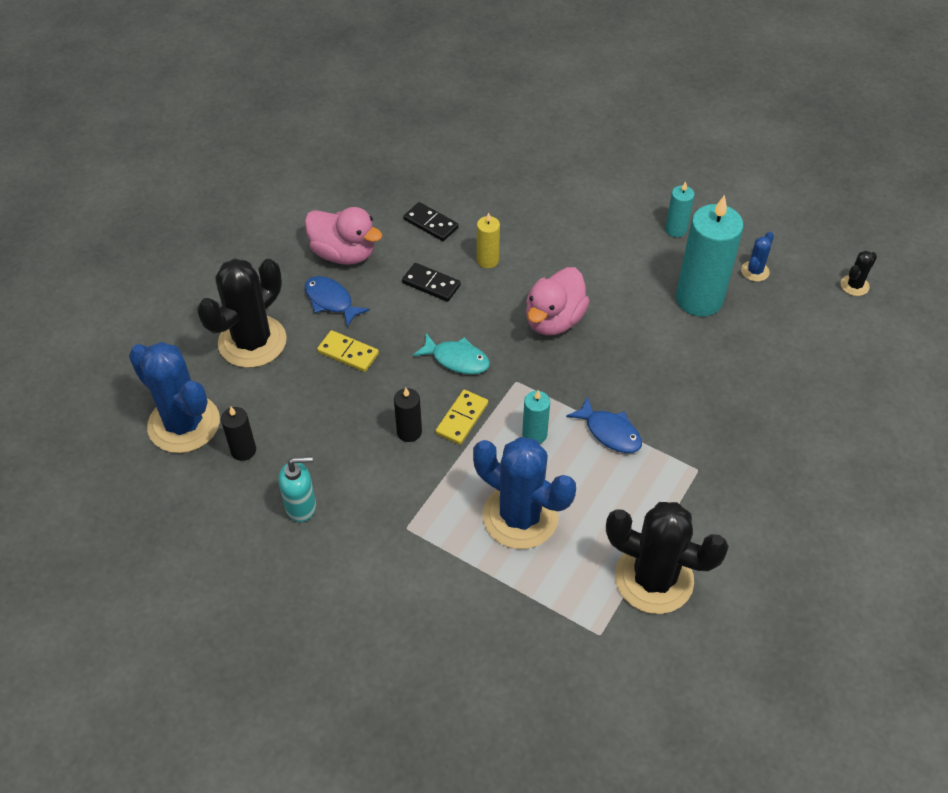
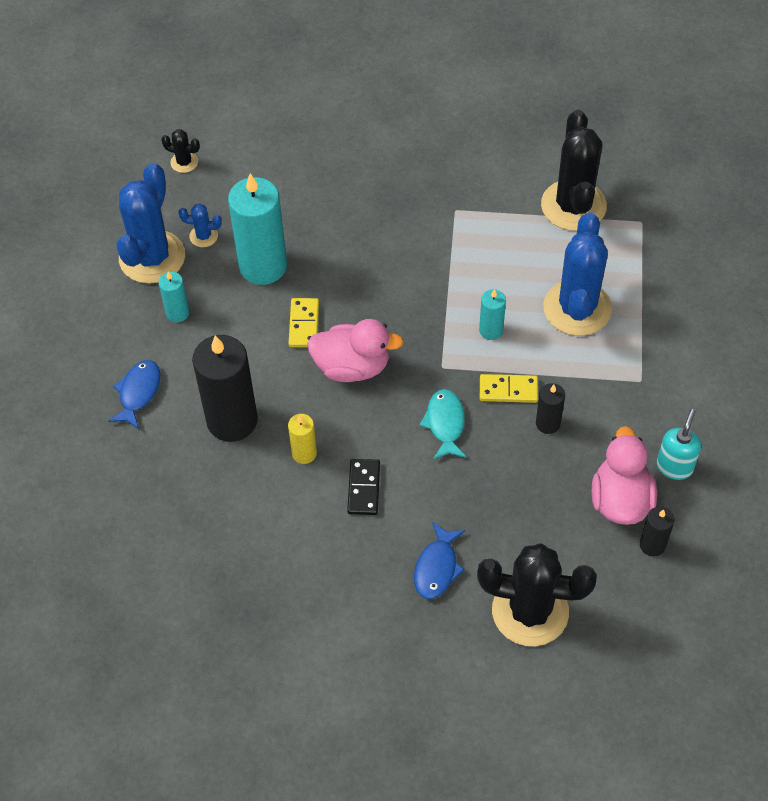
camera: 115 degrees left, 5 degrees up
blue cactus [129,342,220,453] -> blue cactus moved to [117,163,185,284]
turquoise soap dispenser [279,456,316,522] -> turquoise soap dispenser turned 60 degrees clockwise [657,409,701,480]
pink duck [305,207,382,265] -> pink duck moved to [592,426,657,525]
yellow domino [317,330,379,372] -> yellow domino moved to [289,298,319,347]
black domino [404,202,459,241] -> none
blue fish [566,397,642,453] -> blue fish moved to [108,360,160,429]
none -> black candle [192,335,258,442]

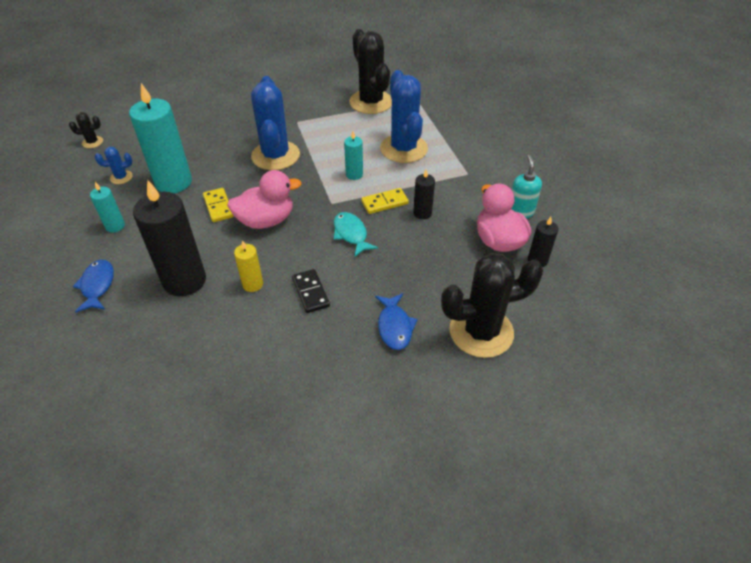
camera: 25 degrees left, 10 degrees down
blue cactus [117,163,185,284] -> blue cactus moved to [251,76,300,170]

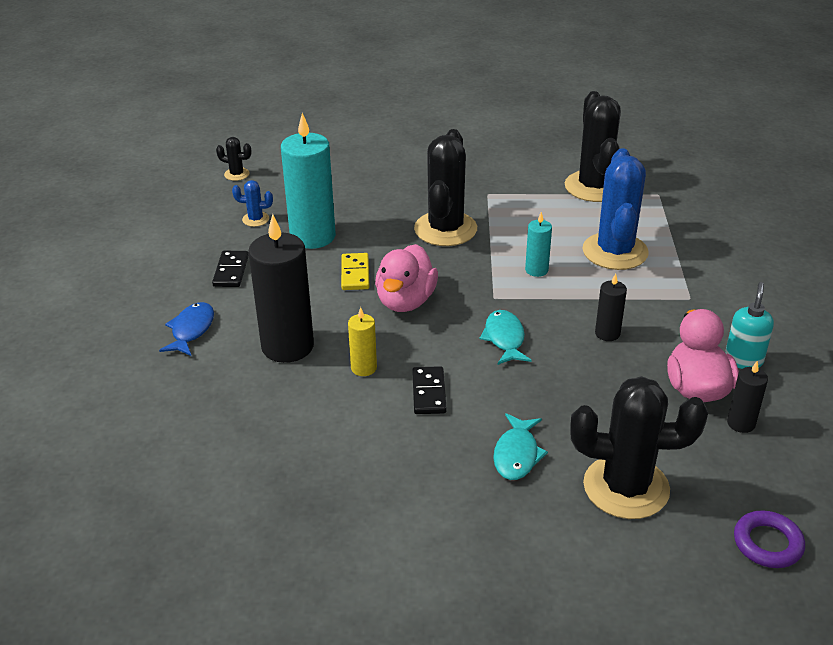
camera: 20 degrees right, 10 degrees down
turquoise candle [90,182,125,233] -> black domino [212,251,249,287]
pink duck [227,170,302,229] -> pink duck turned 105 degrees clockwise [375,244,438,312]
blue cactus [251,76,300,170] -> black cactus [414,129,477,246]
yellow domino [361,188,409,214] -> none
blue fish [375,293,418,350] -> turquoise fish [493,413,548,480]
none -> purple ring [734,510,805,568]

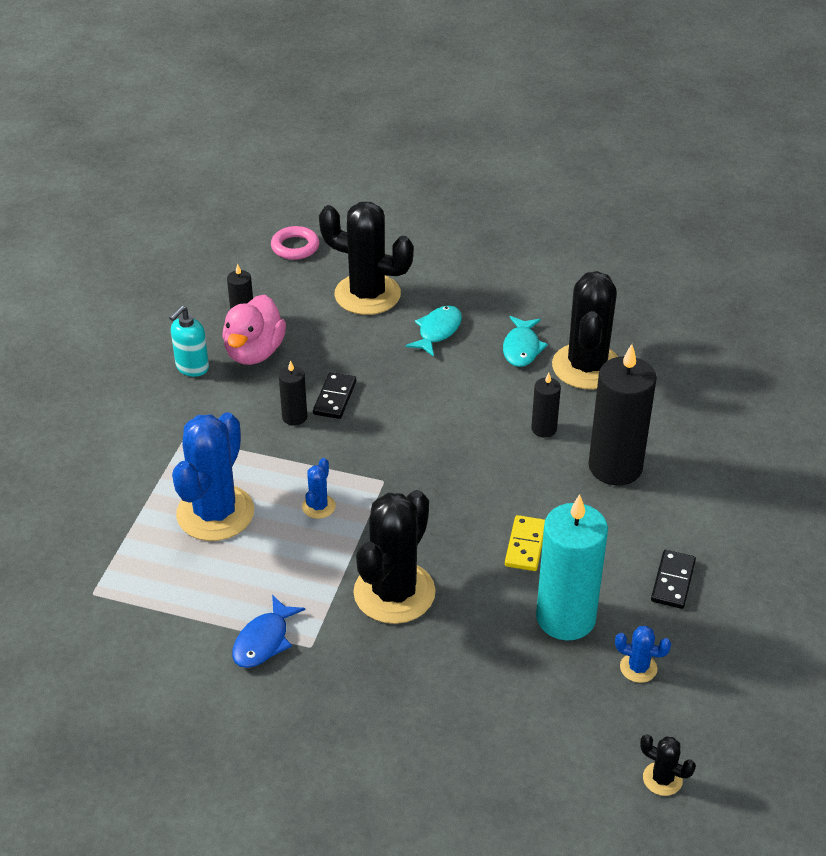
camera: 165 degrees left, 5 degrees up
blue fish [159,302,214,356] -> blue fish moved to [232,595,305,668]
yellow candle [348,307,377,376] -> black candle [531,373,561,438]
pink duck [375,244,438,312] -> none
black domino [412,366,447,414] -> black domino moved to [313,372,356,419]
turquoise fish [479,310,532,365] -> turquoise fish moved to [503,316,548,367]
turquoise candle [525,212,552,277] -> blue cactus [302,458,336,519]
black cactus [565,91,621,202] -> black cactus moved to [552,271,619,389]
purple ring [734,510,805,568] -> pink ring [271,226,319,260]

